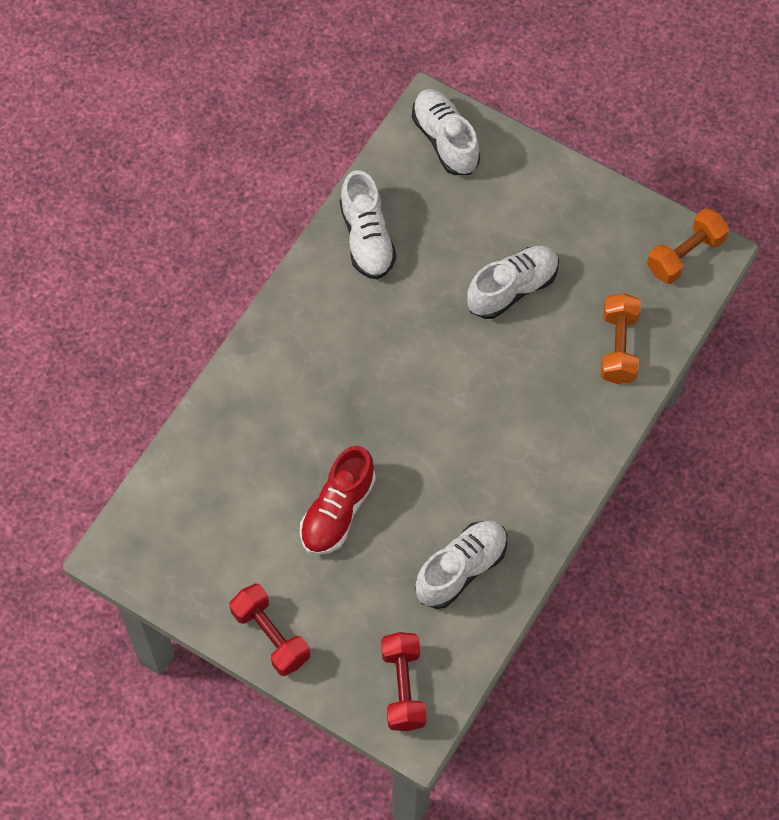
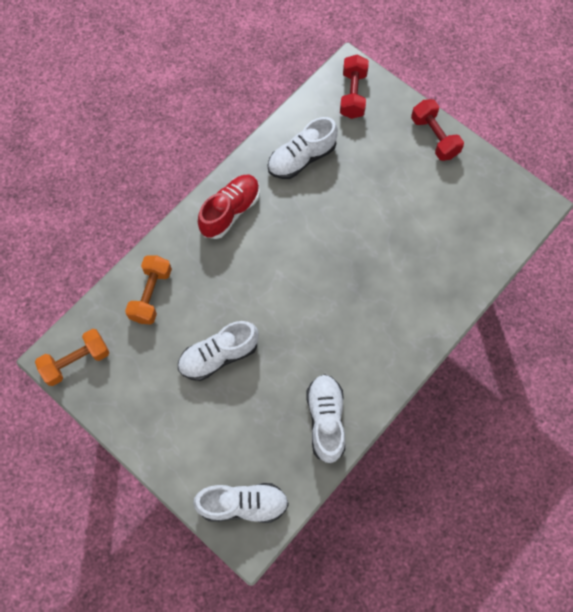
camera: 170 degrees left, 5 degrees up
red shoe [300,446,376,555] -> red shoe moved to [198,175,260,239]
white shoe [412,89,480,175] -> white shoe turned 75 degrees counterclockwise [193,483,289,523]

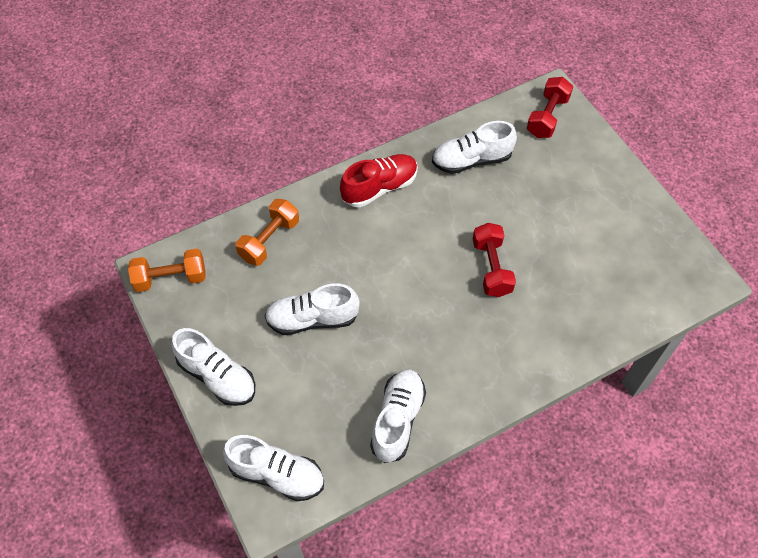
camera: 20 degrees right, 10 degrees down
red dumbbell [411,99,464,161] -> red dumbbell moved to [473,223,516,297]
none -> white shoe [171,328,255,406]

